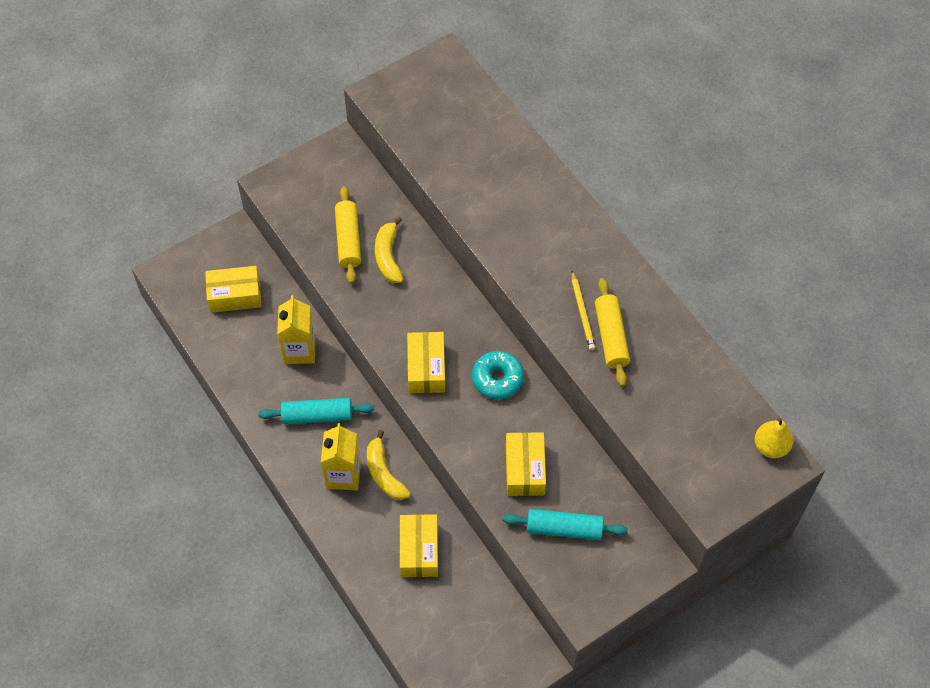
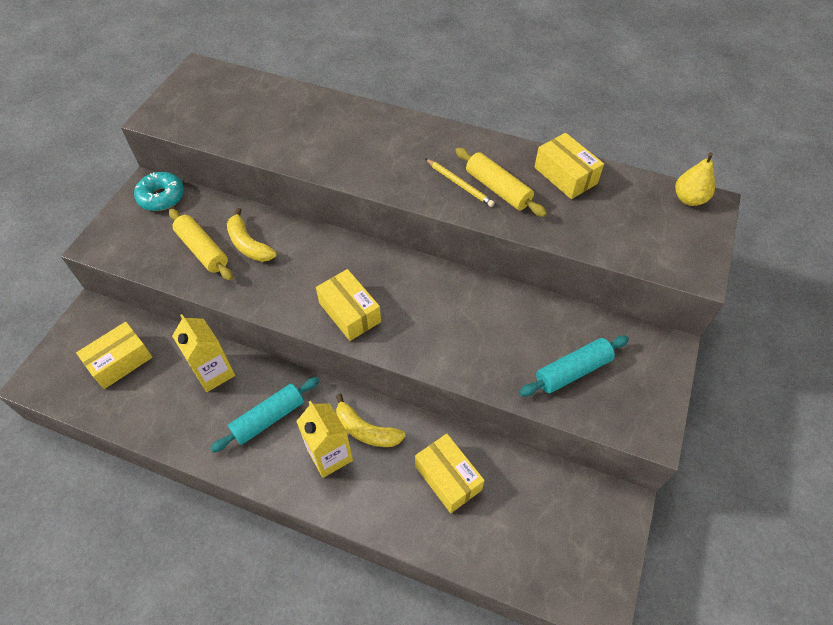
camera: 35 degrees left, 5 degrees down
turquoise donut [472,351,524,399] -> turquoise donut moved to [134,172,184,211]
yellow box [506,432,546,496] -> yellow box moved to [534,133,604,199]

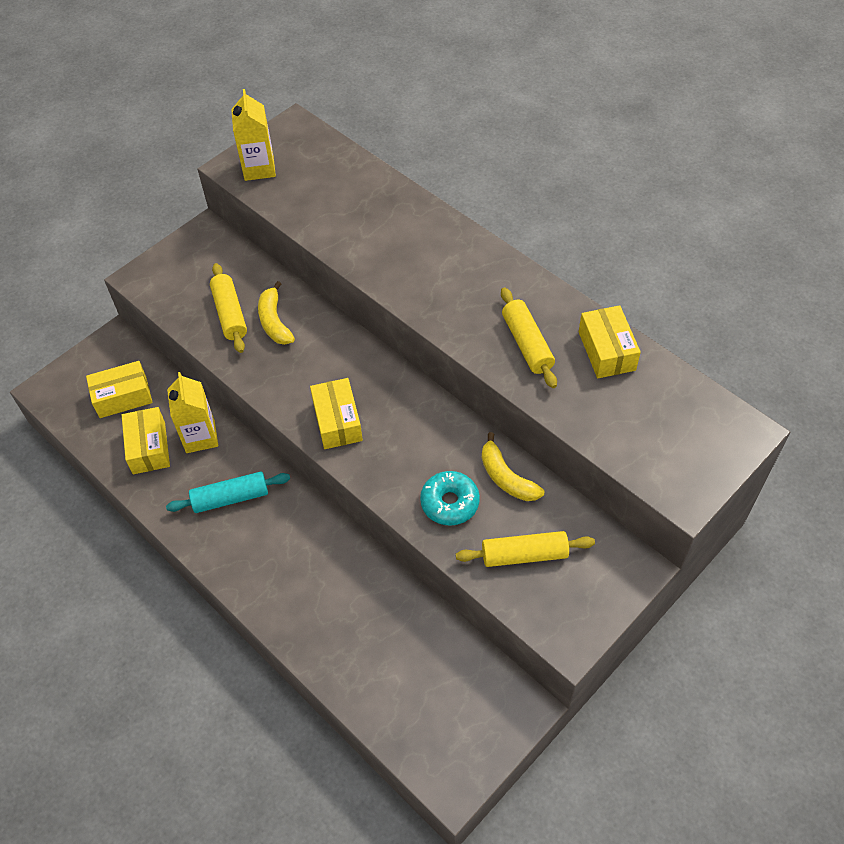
camera: 25 degrees right, 0 degrees up
turquoise donut [134,172,184,211] -> turquoise donut moved to [420,471,480,526]
yellow carton [296,401,353,478] -> yellow carton moved to [231,89,276,181]
yellow banana [336,394,406,447] -> yellow banana moved to [482,432,544,501]
yellow box [415,434,485,513] -> yellow box moved to [122,407,170,474]
yellow pencil [425,158,495,207] -> none
turquoise rolling pin [519,336,629,396] -> yellow rolling pin [456,531,595,567]
yellow pear [675,152,715,206] -> none

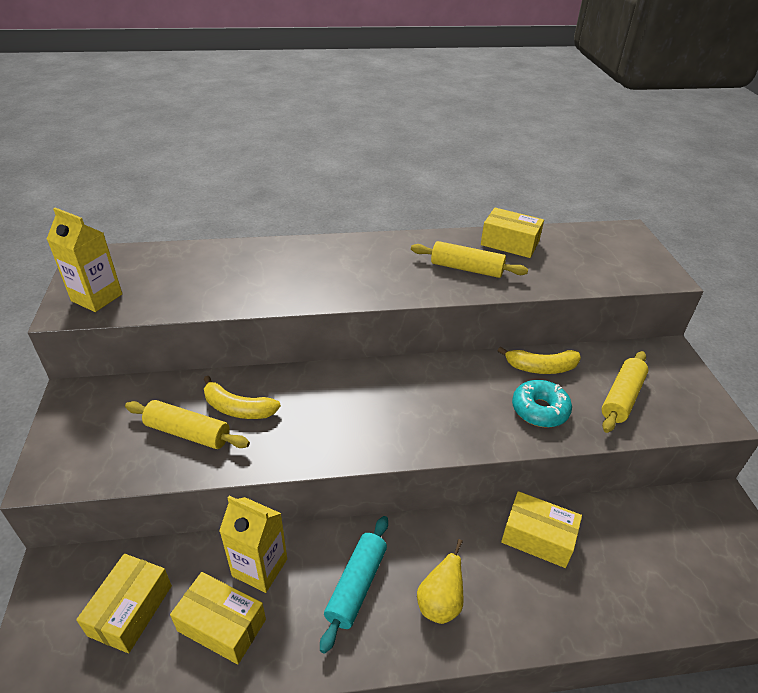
camera: 55 degrees left, 15 degrees down
yellow box [310,378,363,449] -> yellow box moved to [501,491,582,568]
none -> yellow pear [417,539,464,624]

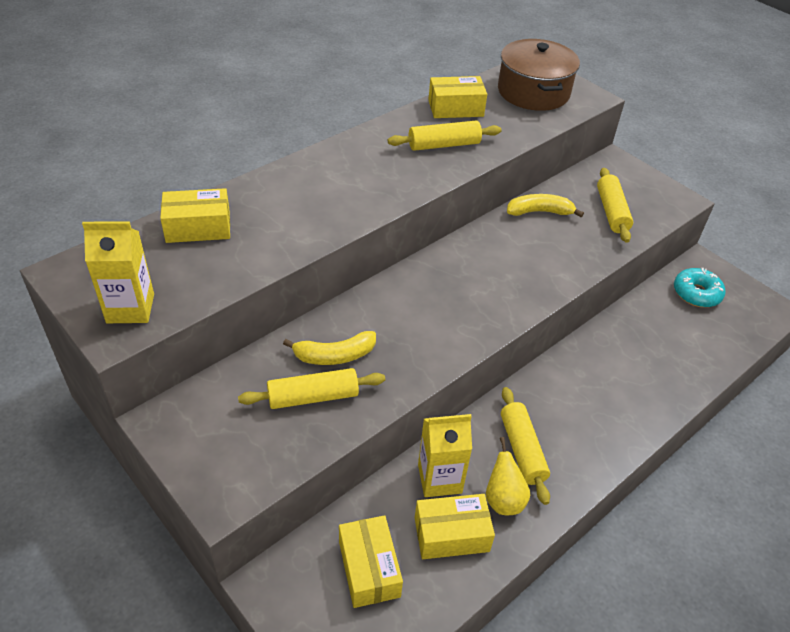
camera: 35 degrees left, 5 degrees up
turquoise rolling pin [320,516,388,653] -> yellow rolling pin [501,387,550,505]
yellow pear [417,539,464,624] -> yellow pear moved to [486,437,530,515]
yellow banana [498,347,581,374] -> yellow banana turned 150 degrees counterclockwise [507,194,584,217]
yellow box [501,491,582,568] -> yellow box moved to [160,188,230,243]
turquoise donut [512,380,572,428] -> turquoise donut moved to [674,268,726,307]
none -> brown pot [498,39,580,111]

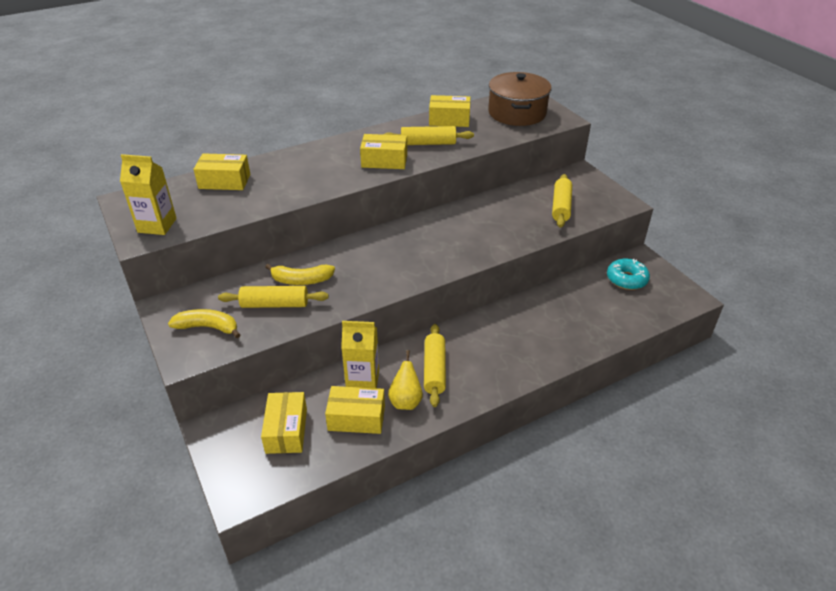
camera: 15 degrees right, 5 degrees down
yellow banana [507,194,584,217] -> yellow banana moved to [168,309,240,338]
none -> yellow box [360,134,407,169]

